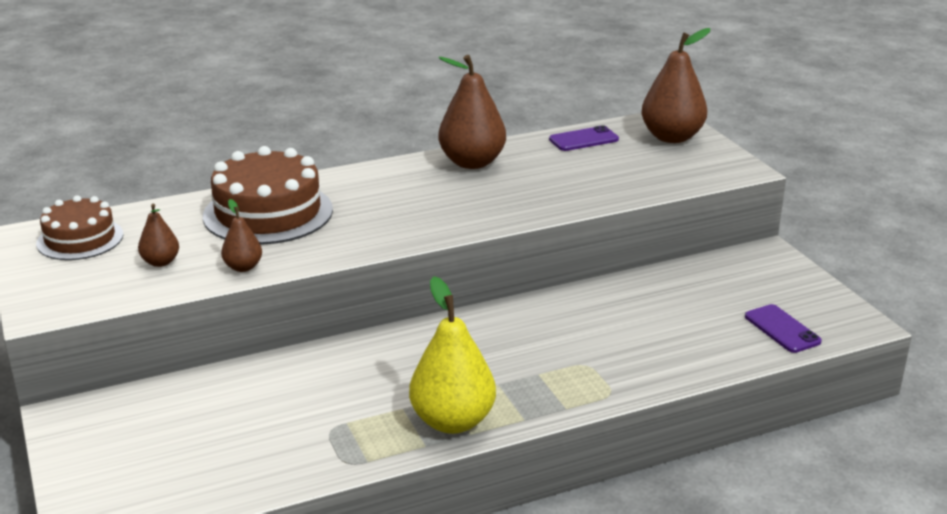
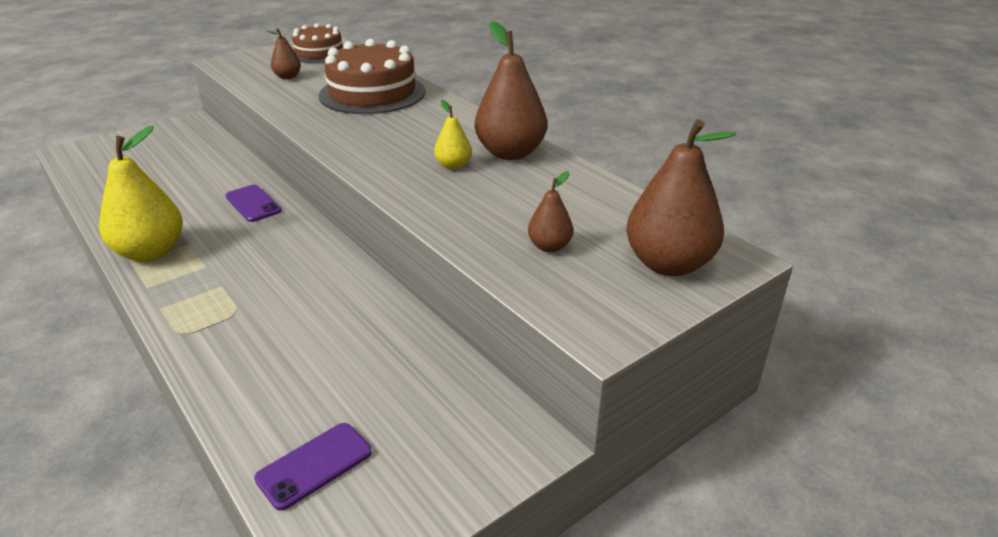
camera: 75 degrees right, 5 degrees up
brown pear [221,199,262,272] -> brown pear moved to [528,171,573,252]
purple phone [549,125,619,151] -> purple phone moved to [226,185,281,222]
none -> yellow pear [434,100,472,170]

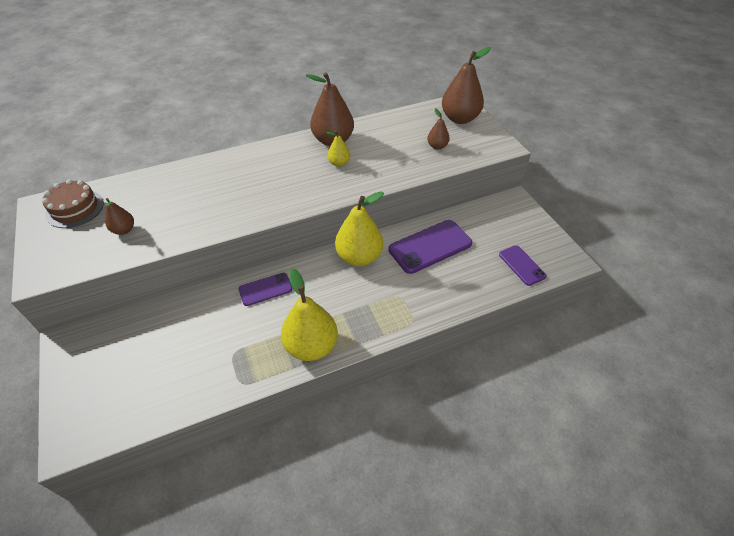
camera: 75 degrees left, 15 degrees up
brown cake [319,39,426,114] -> none
none -> yellow pear [335,192,384,266]
none -> purple phone [388,220,472,274]

